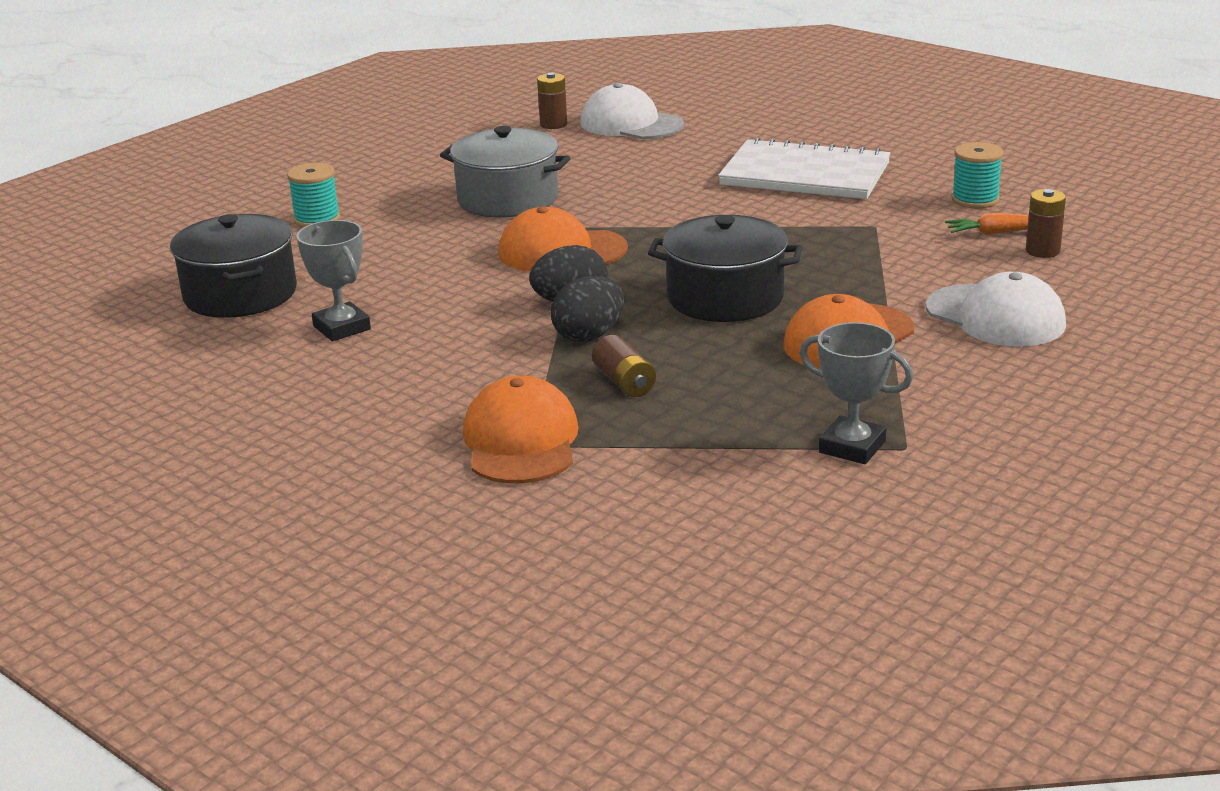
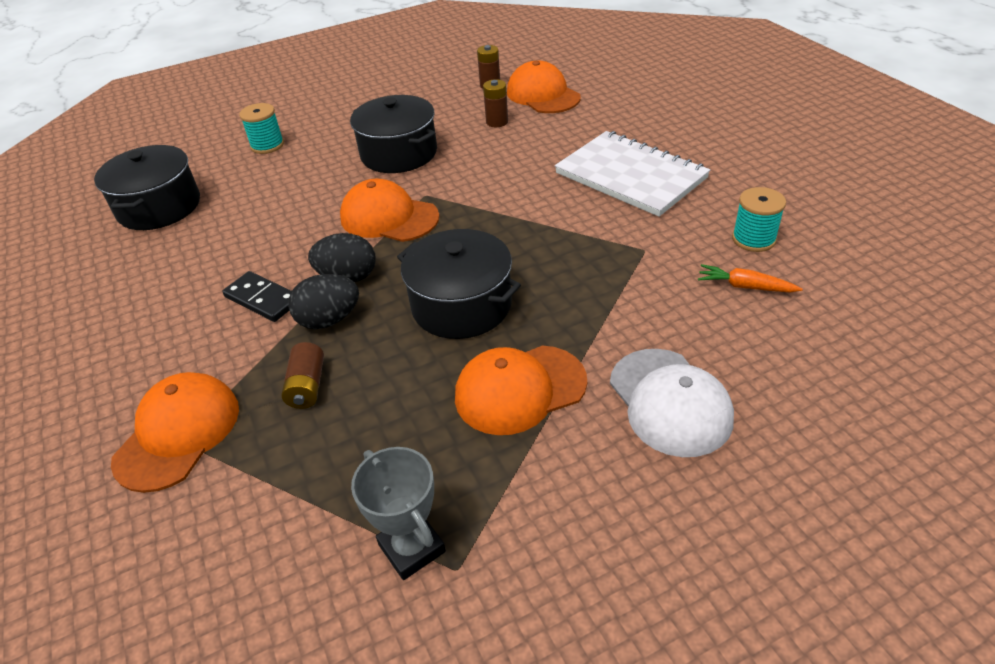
camera: 25 degrees right, 15 degrees up
grey trophy [296,220,371,341] -> none
grey pot [440,126,571,218] -> black pot [350,95,437,173]
white cap [580,83,684,139] -> orange cap [507,60,581,113]
brown battery [1026,189,1066,258] -> brown battery moved to [483,79,508,127]
none -> black domino [222,271,292,322]

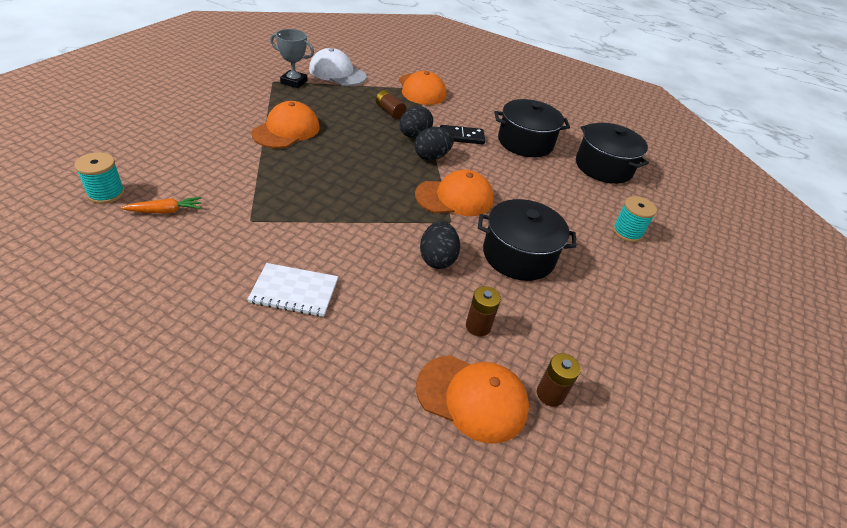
camera: 135 degrees right, 0 degrees up
black pot [397,229,521,339] -> black pot moved to [494,99,570,157]
white notebook [555,131,710,217] -> white notebook [247,263,338,317], size x0.59
white cap [610,349,734,457] -> white cap moved to [309,48,367,86]
turquoise spool [732,187,786,252] -> turquoise spool moved to [74,152,125,204]
none -> black egg [420,221,460,269]

